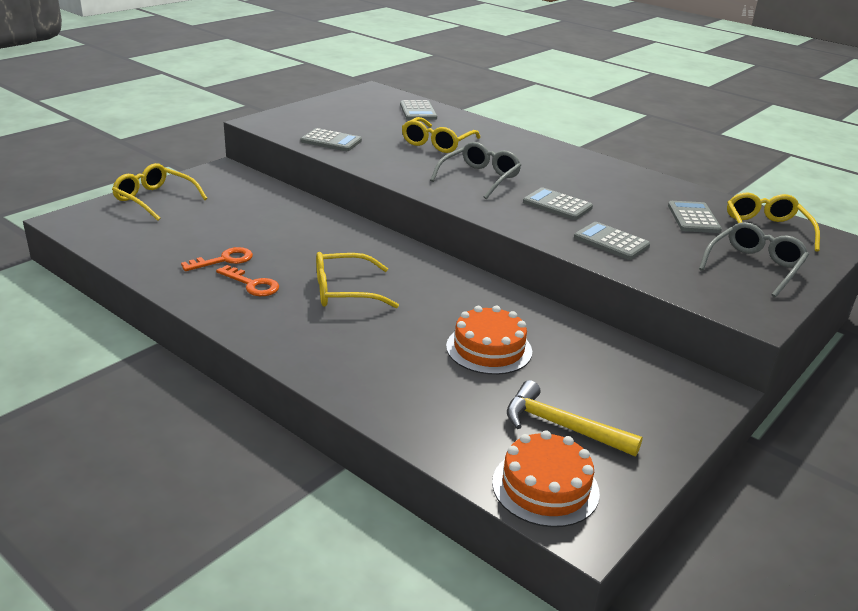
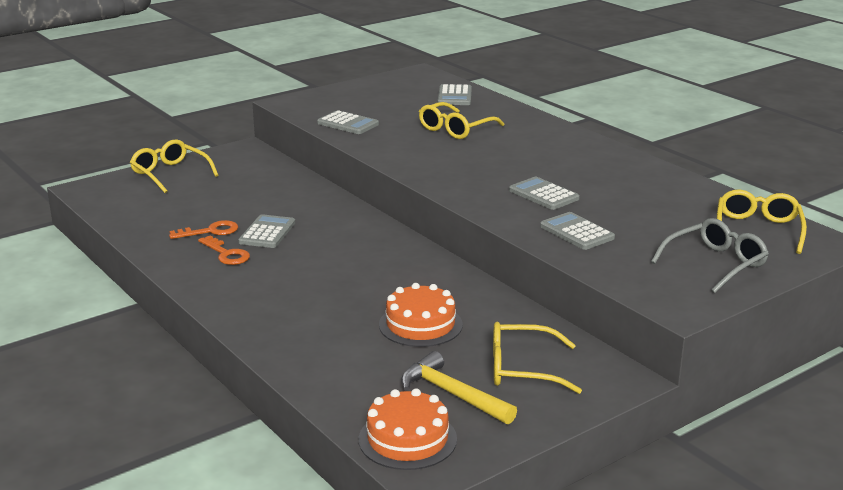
camera: 15 degrees right, 5 degrees down
yellow glasses [316,252,399,308] -> yellow glasses moved to [493,322,582,394]
grey glasses [430,142,521,199] -> none
grey calculator [668,201,722,233] -> grey calculator moved to [238,214,295,248]

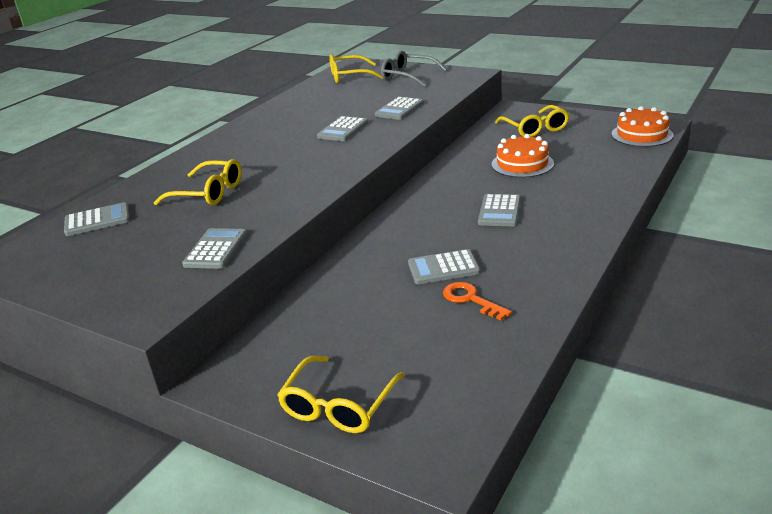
camera: 110 degrees left, 5 degrees up
orange key [198,236,250,265] -> none
yellow hammer [401,351,517,424] -> none
none -> grey calculator [478,194,521,227]

